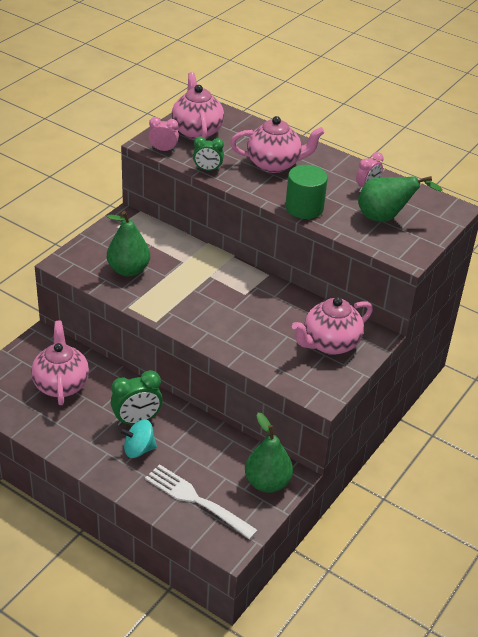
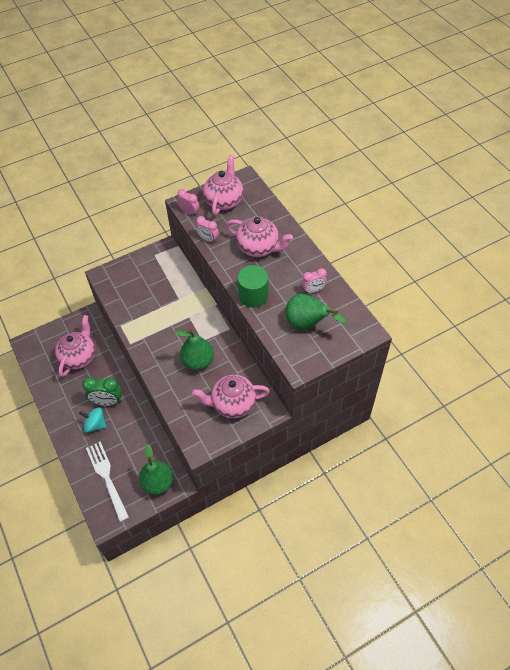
camera: 30 degrees right, 15 degrees up
green pear [107,211,150,277] -> green pear moved to [175,330,214,370]
green clock [193,137,224,171] -> pink clock [196,216,219,243]

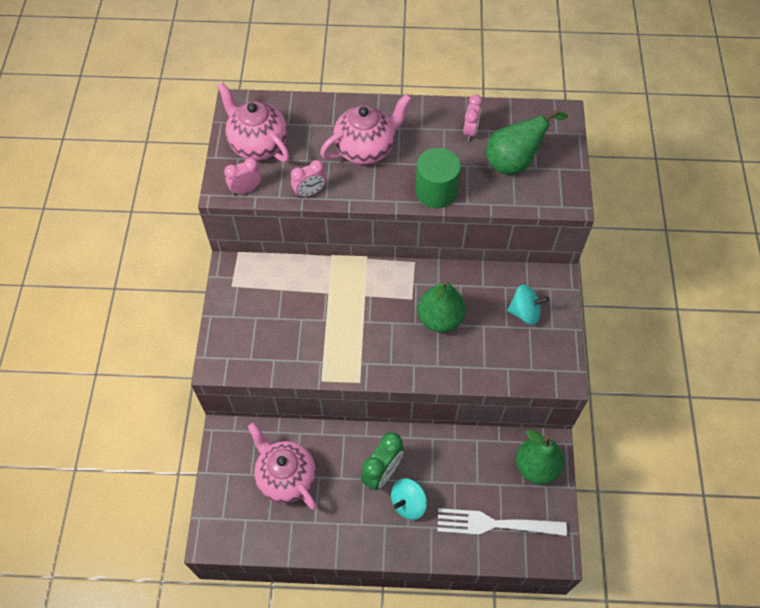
camera: 60 degrees left, 5 degrees up
pink teapot [192,375,270,418] -> turquoise spinning top [507,284,549,325]

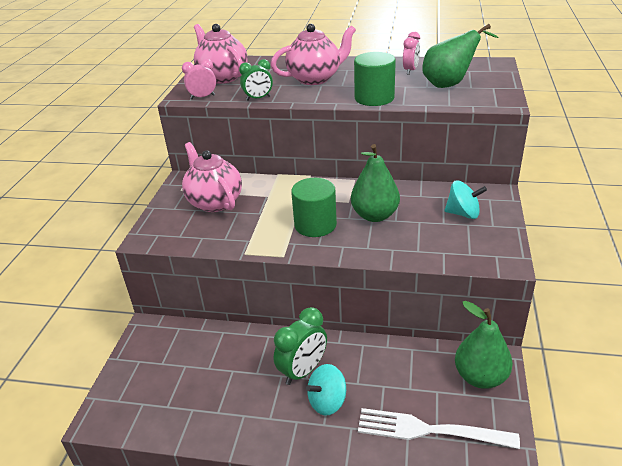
camera: 10 degrees right, 25 degrees down
pink teapot [248,423,317,510] -> pink teapot moved to [182,142,242,212]
pink clock [291,160,326,198] -> green clock [239,59,273,101]
none -> green cylinder [291,178,337,237]

